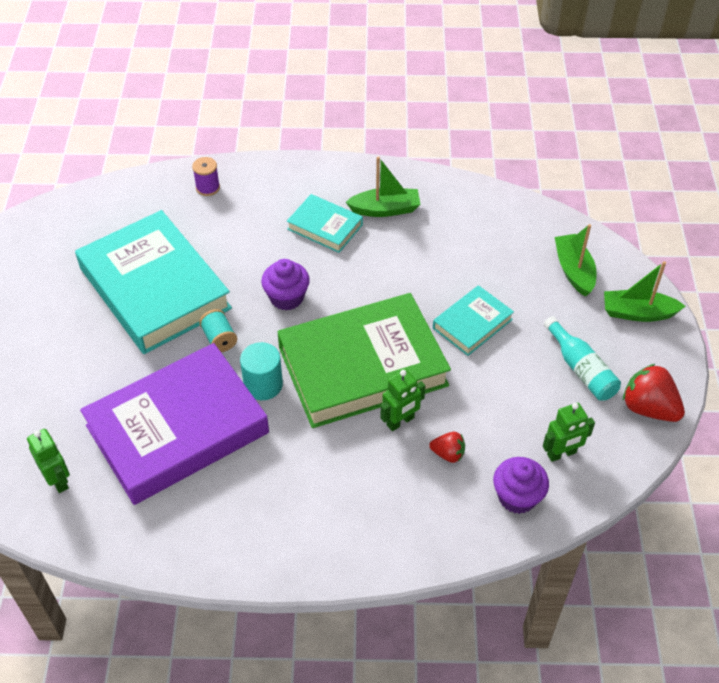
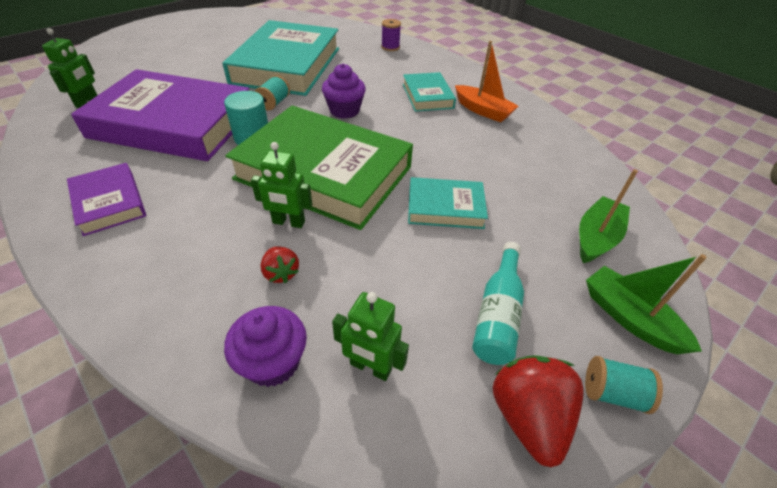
camera: 45 degrees right, 5 degrees down
green boat [346,156,421,217] -> orange boat [455,41,519,122]
none -> purple book [67,163,146,236]
none -> turquoise spool [585,356,663,414]

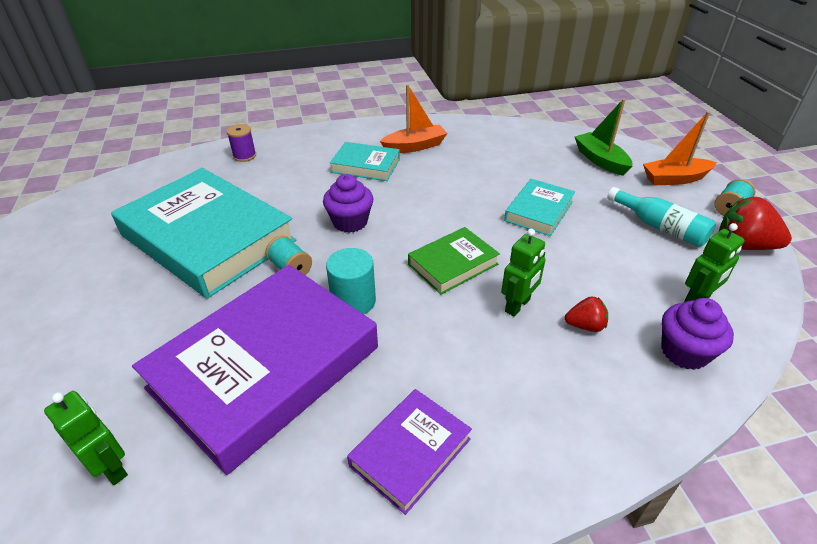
camera: 60 degrees left, 5 degrees down
purple book [67,163,146,236] -> purple book turned 45 degrees counterclockwise [347,389,472,515]
green book [225,105,413,230] -> green book [408,227,500,295], size x0.48
green boat [586,254,707,354] -> orange boat [643,111,717,185]

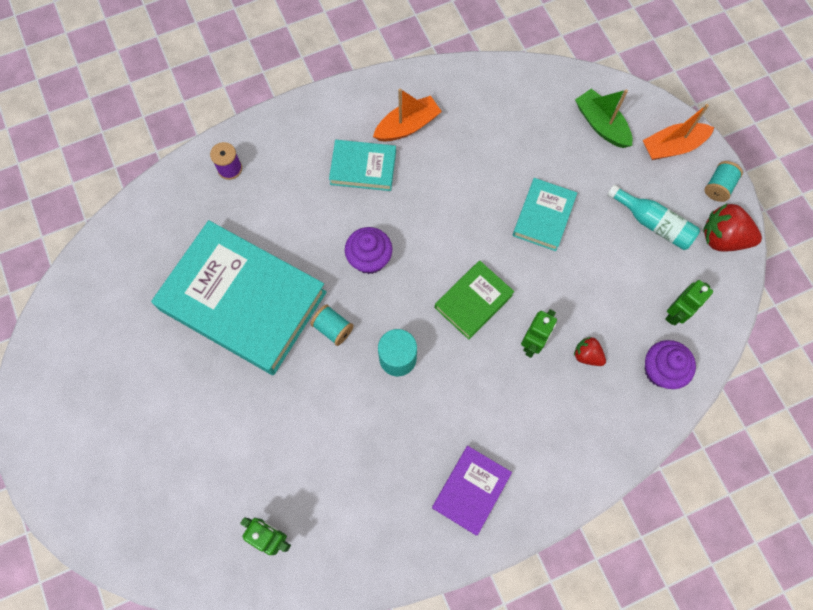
camera: 10 degrees left, 30 degrees up
purple book [132,265,378,475] -> none
red strawberry [565,296,608,332] -> red strawberry turned 135 degrees counterclockwise [574,337,606,366]

